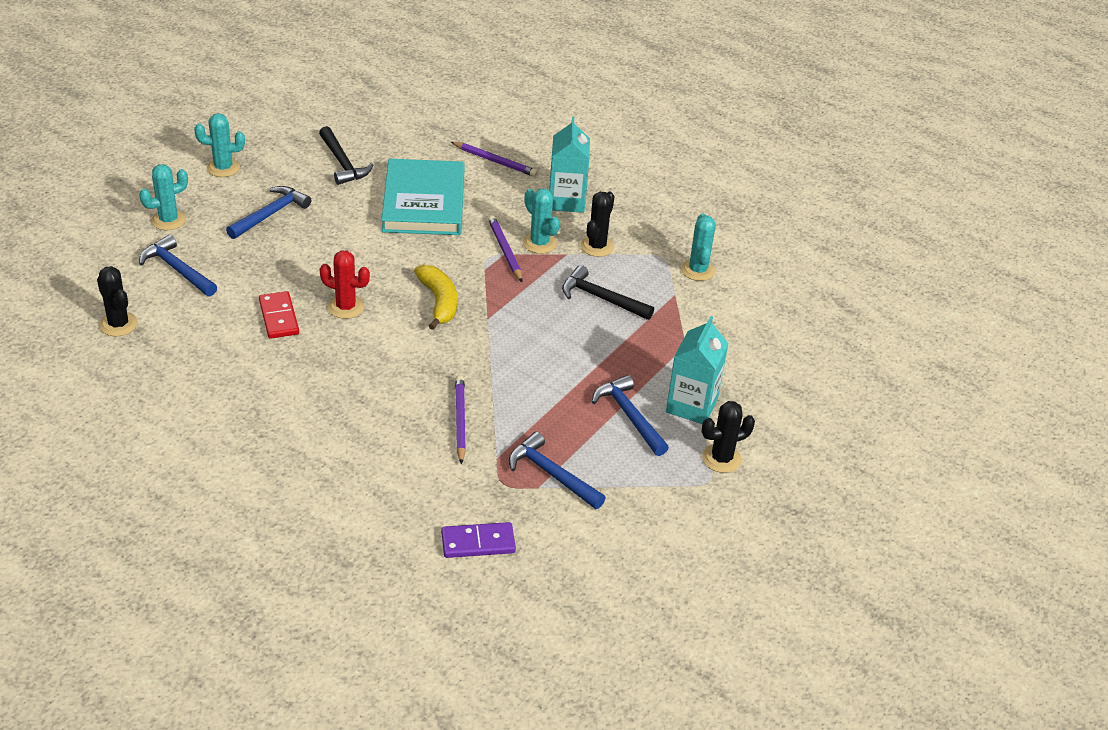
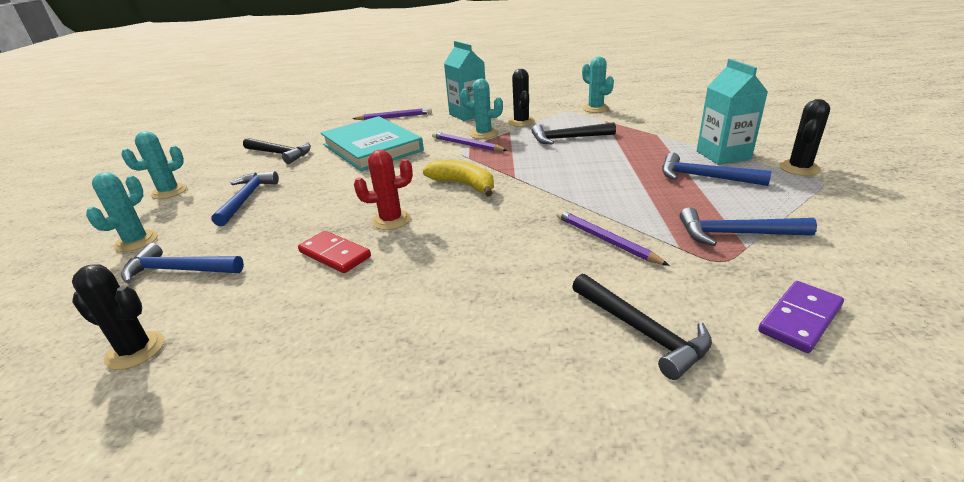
camera: 30 degrees left, 10 degrees down
none -> black hammer [572,274,712,380]

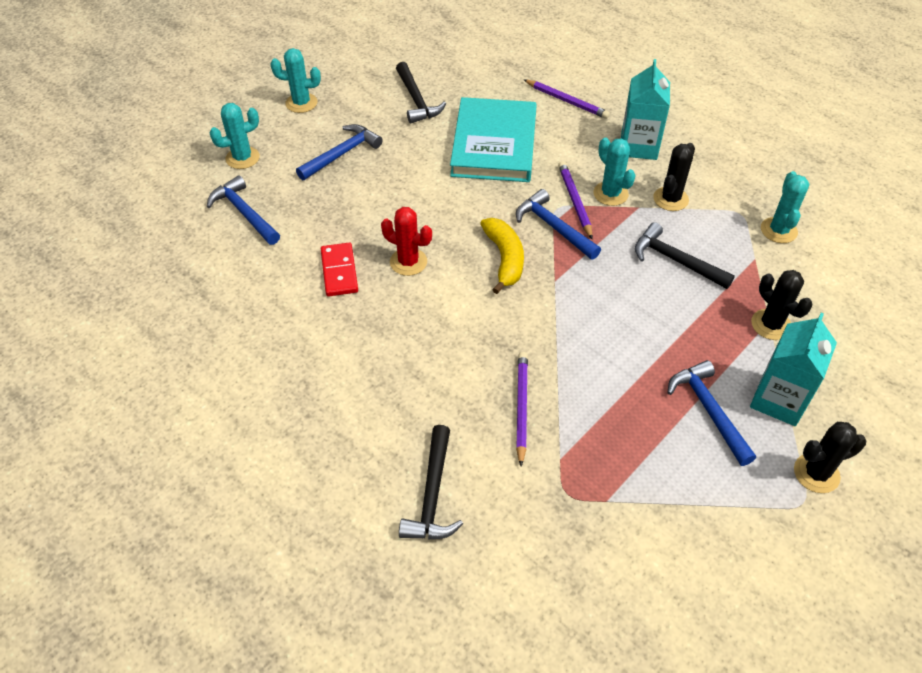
camera: 40 degrees right, 20 degrees up
black cactus [72,264,164,370] -> black cactus moved to [751,270,812,340]
blue hammer [680,207,817,246] -> blue hammer moved to [516,189,601,260]
purple domino [758,281,844,353] -> none

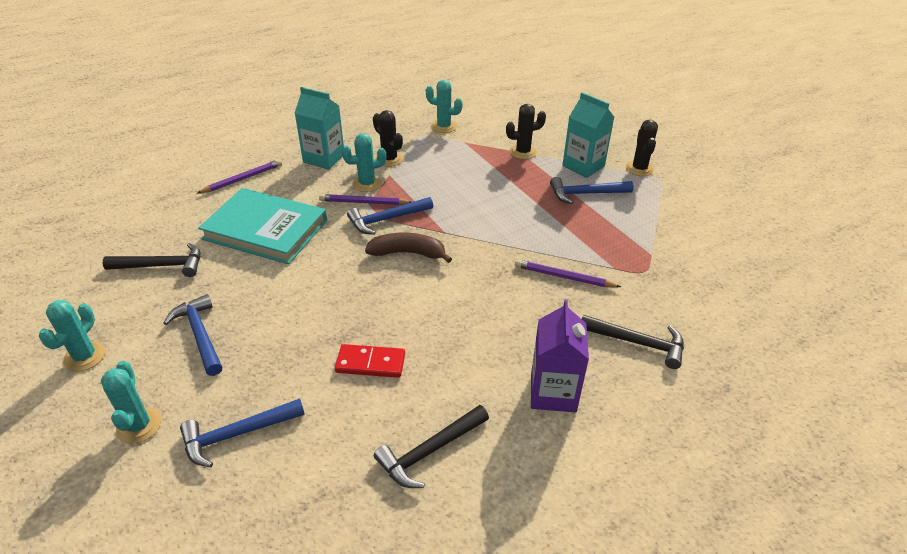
camera: 75 degrees left, 10 degrees down
red cactus [381,207,432,276] -> none
yellow banana [480,218,524,294] -> brown banana [365,233,452,263]
black hammer [635,222,735,289] -> black hammer moved to [374,405,489,488]
none -> purple carton [531,300,589,412]

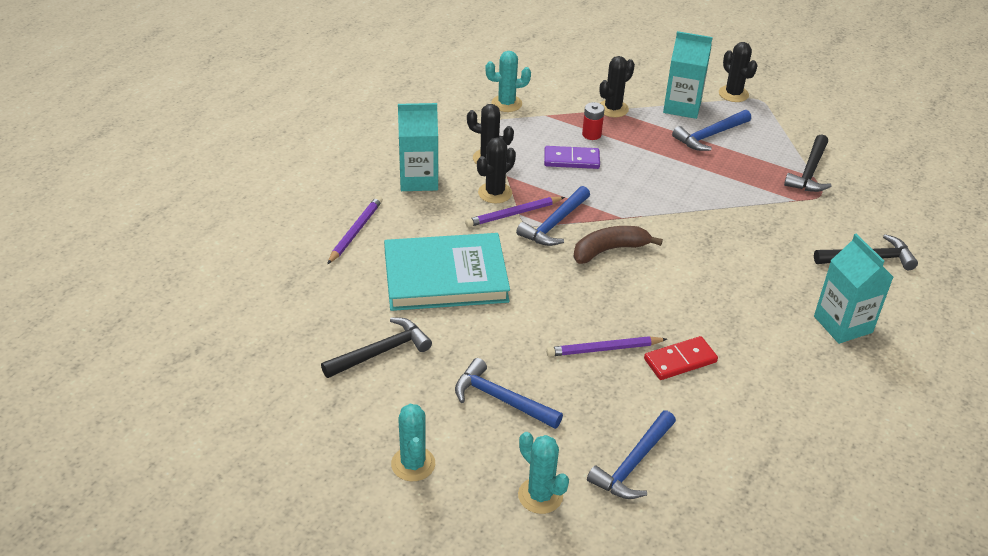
camera: 30 degrees left, 0 degrees up
turquoise cactus [342,134,386,192] -> black cactus [477,137,516,203]
black hammer [374,405,489,488] -> black hammer moved to [784,134,831,192]
purple pencil [515,259,621,288] -> purple pencil moved to [546,336,667,357]
purple carton [531,300,589,412] -> turquoise carton [814,233,893,344]
none -> purple domino [544,146,600,169]
none -> red battery [582,102,605,140]

